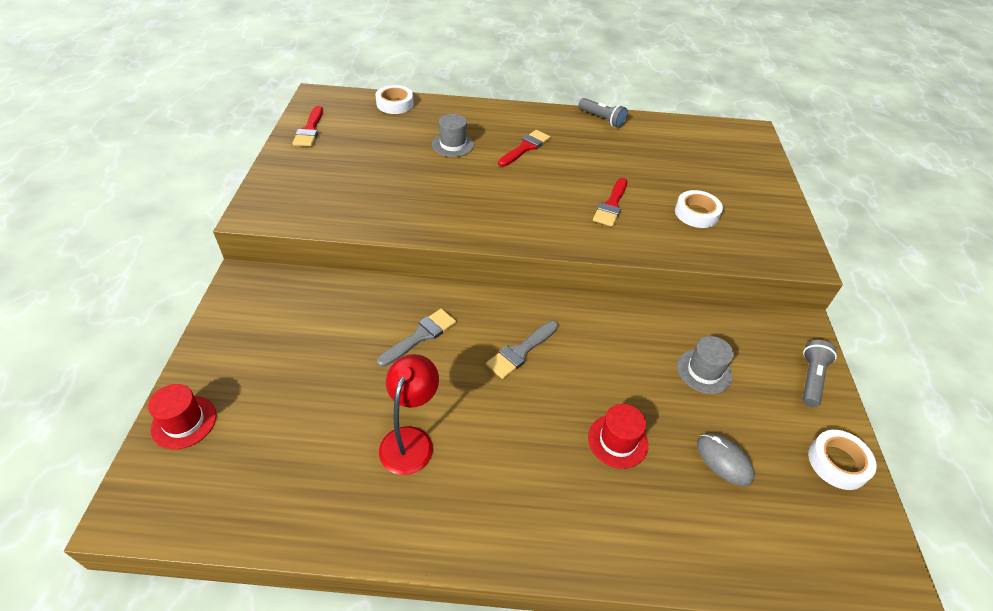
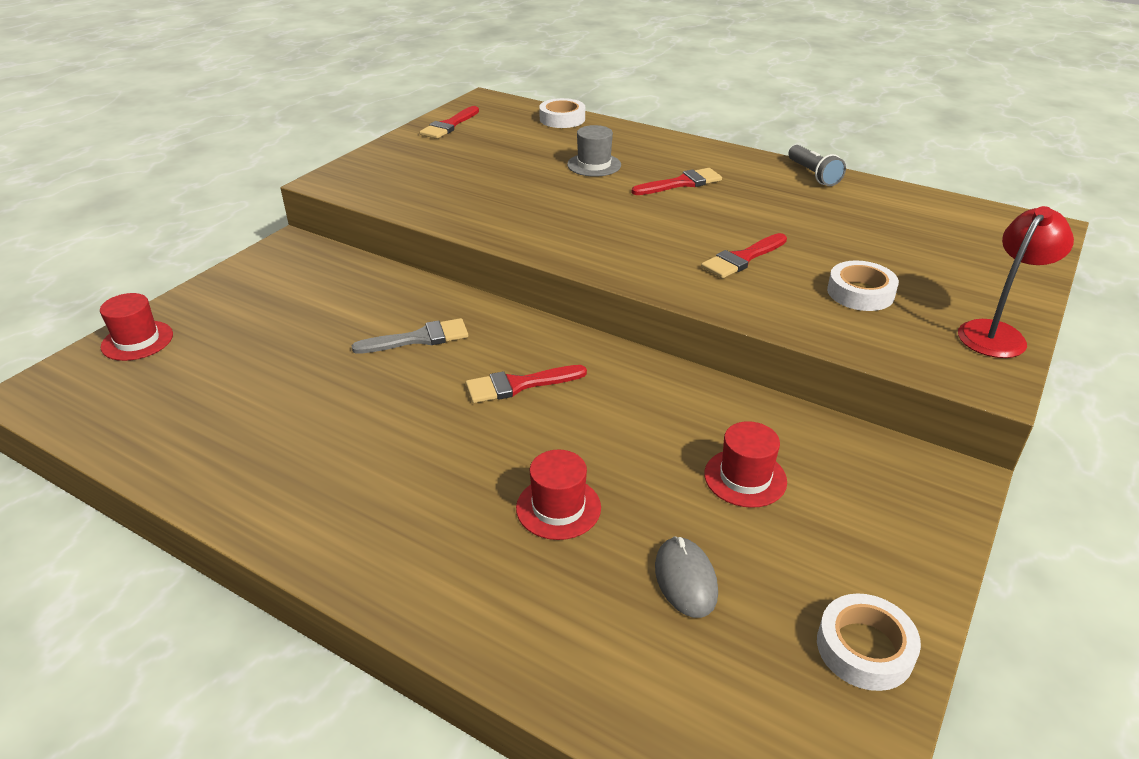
camera: 30 degrees right, 10 degrees down
red lamp [379,354,439,475] -> red lamp moved to [958,206,1074,358]
grey brush [486,321,558,379] -> red brush [466,365,587,403]
grey hat [677,336,734,394] -> red hat [704,421,787,508]
grey flashlight [803,340,837,408] -> none

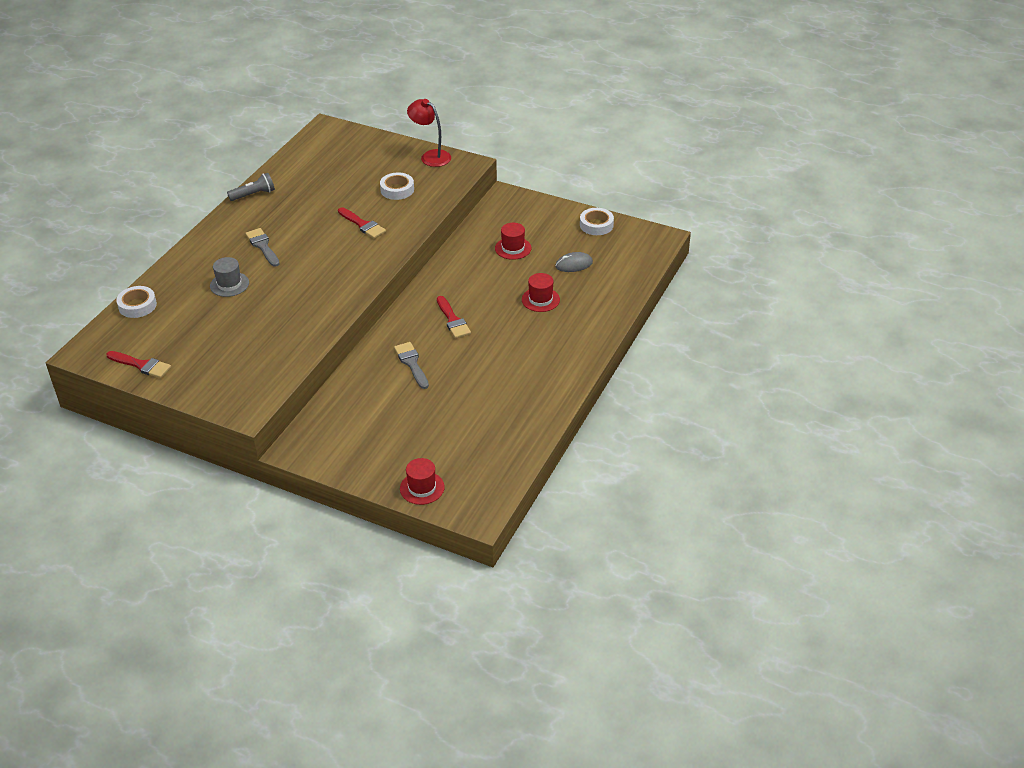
camera: 95 degrees left, 5 degrees up
red brush [632,168,722,195] -> grey brush [245,228,280,267]

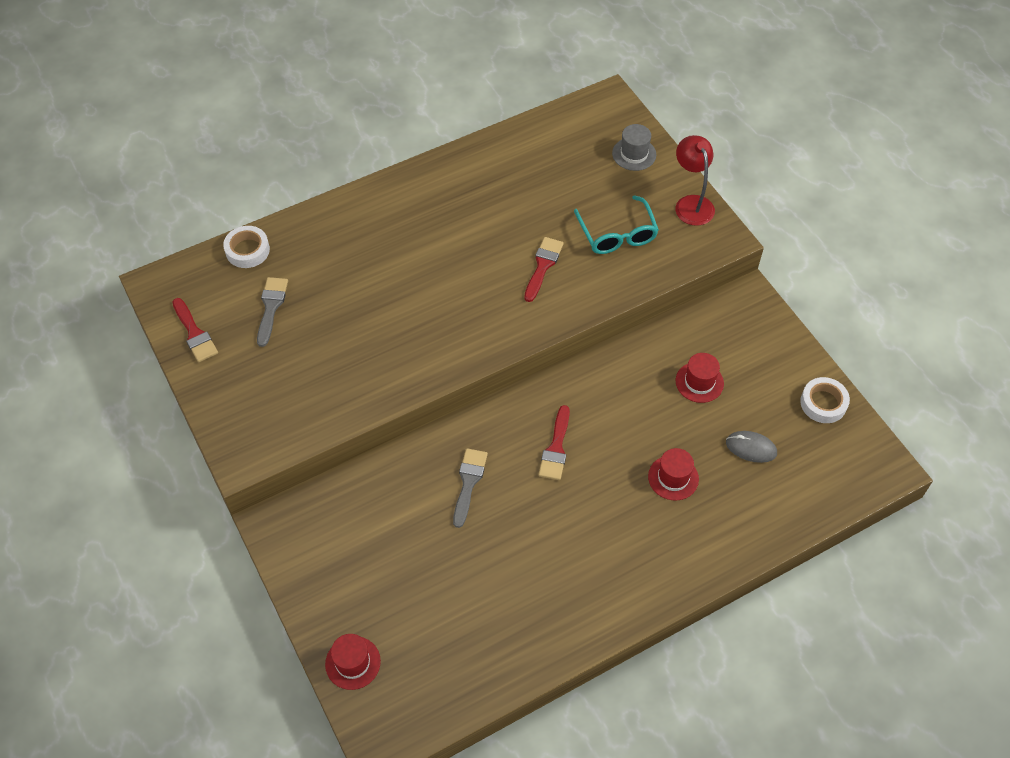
camera: 35 degrees right, 15 degrees up
grey hat [210,257,249,297] -> grey hat moved to [612,124,656,171]
grey flashlight [227,173,275,201] -> none
grey brush [245,228,280,267] -> grey brush moved to [257,277,288,347]
red brush [338,207,386,239] -> red brush turned 150 degrees counterclockwise [524,237,564,302]
white tape [380,173,414,200] -> turquoise glasses [574,195,659,254]

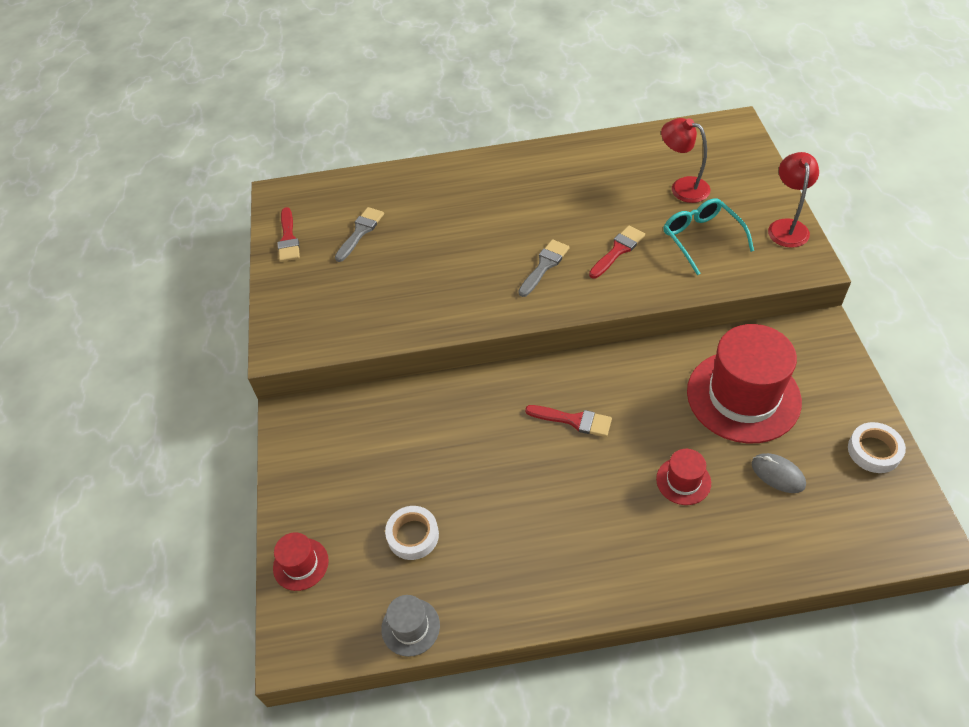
camera: 25 degrees right, 5 degrees down
white tape [223,226,270,268] -> white tape moved to [385,506,439,560]
grey brush [453,448,488,528] -> grey brush moved to [518,239,570,297]
red brush [538,405,570,480] -> red brush turned 105 degrees counterclockwise [525,405,612,437]
turquoise glasses [574,195,659,254] -> turquoise glasses turned 150 degrees clockwise [663,198,754,275]
grey hat [612,124,656,171] -> grey hat moved to [381,595,440,657]
red hat [676,353,724,403] -> red hat [687,324,802,444], size x2.20
none -> red lamp [661,118,710,203]

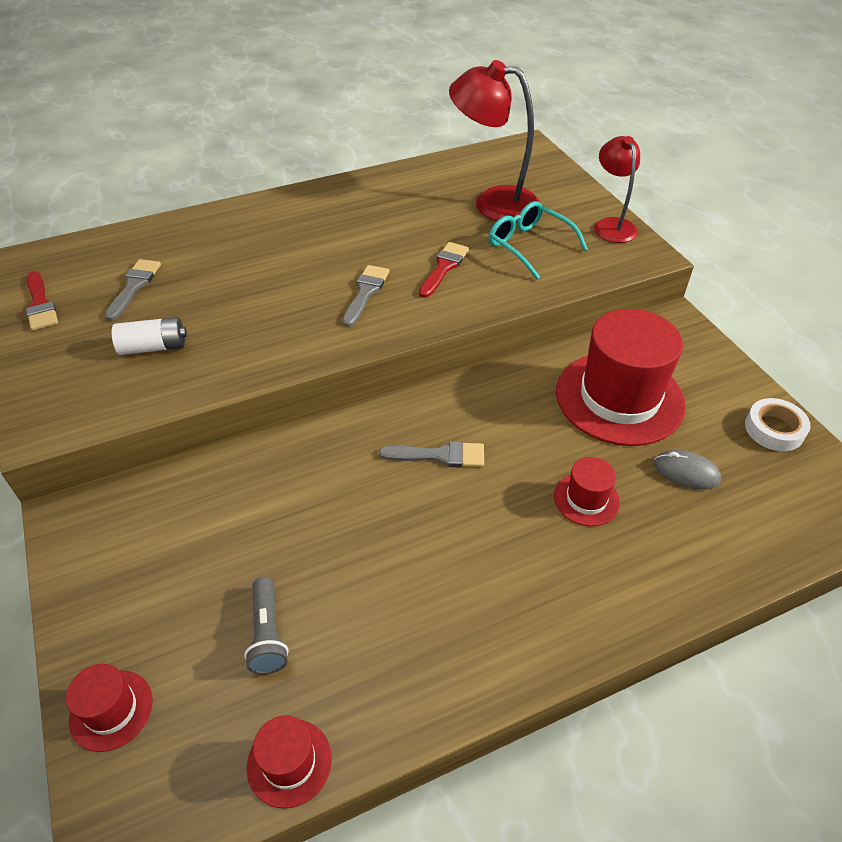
camera: 20 degrees left, 5 degrees down
grey hat [381,595,440,657] -> red hat [247,715,332,809]
white tape [385,506,439,560] -> grey flashlight [244,577,289,675]
red brush [525,405,612,437] -> grey brush [379,441,484,467]
red lamp [661,118,710,203] -> red lamp [449,60,540,223], size x1.57
none -> white battery [112,317,187,355]

